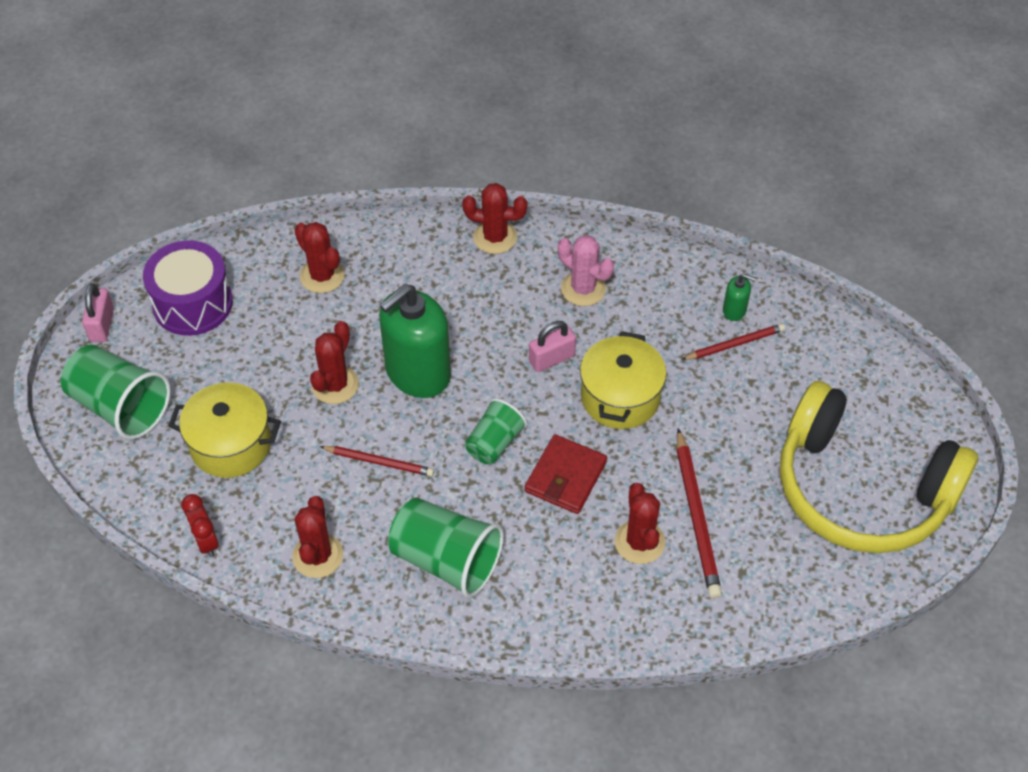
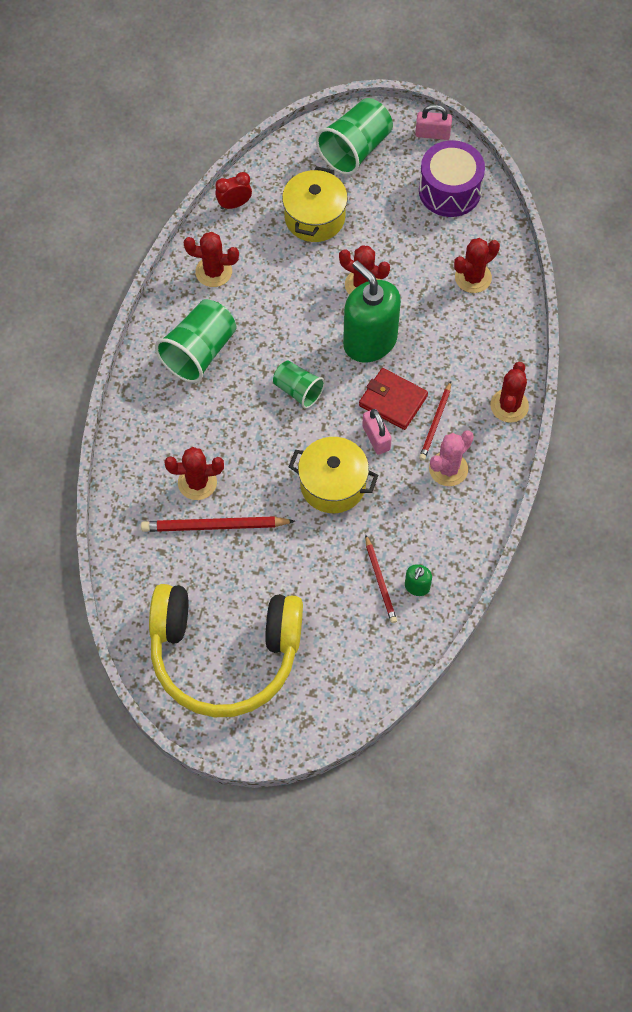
camera: 95 degrees right, 10 degrees up
red pencil [320,446,434,476] -> red pencil moved to [419,381,451,460]
red wallet [525,434,607,514] -> red wallet moved to [359,368,428,430]
yellow headphones [780,381,978,553] -> yellow headphones turned 120 degrees counterclockwise [149,584,303,717]

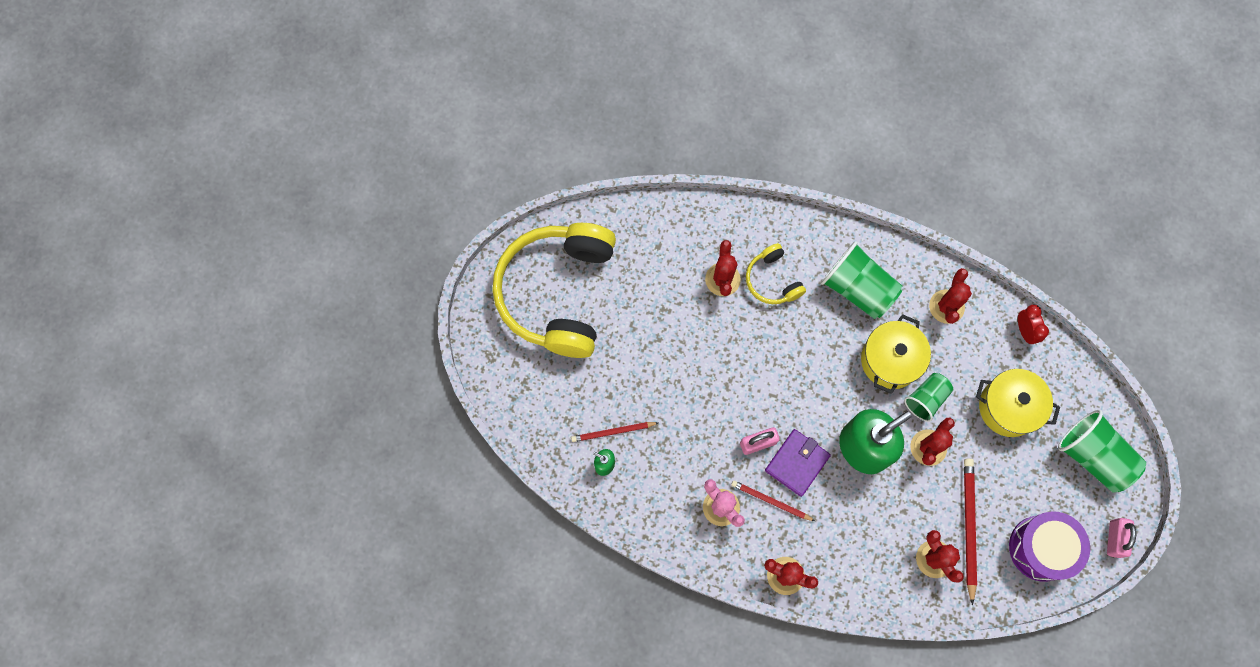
camera: 95 degrees right, 10 degrees up
red pencil [141,516,295,532] -> red pencil moved to [964,458,977,605]
green cup [273,361,325,409] -> green cup moved to [904,373,953,422]
yellow pot [289,437,378,513] -> yellow pot moved to [861,314,931,394]
red wallet [359,368,428,430] -> purple wallet [765,429,831,497]
none -> yellow headphones [746,243,806,304]

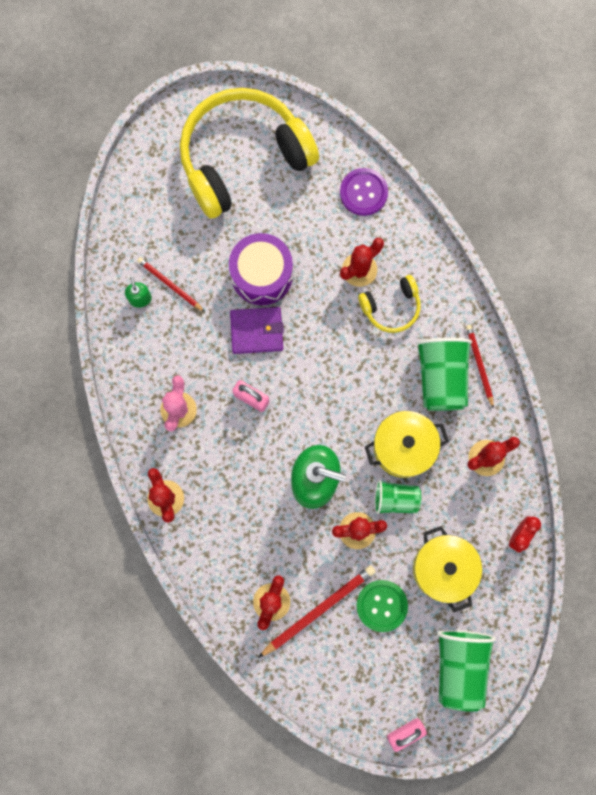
camera: 50 degrees right, 5 degrees up
red pencil [731,480,815,521] -> red pencil moved to [466,325,494,409]
yellow headphones [746,243,806,304] -> yellow headphones turned 135 degrees counterclockwise [358,275,421,333]
purple wallet [765,429,831,497] -> purple wallet moved to [230,307,284,354]
purple drum [1009,511,1090,582] -> purple drum moved to [229,233,293,305]
none -> purple button [340,168,388,216]
none -> green button [356,580,408,632]

